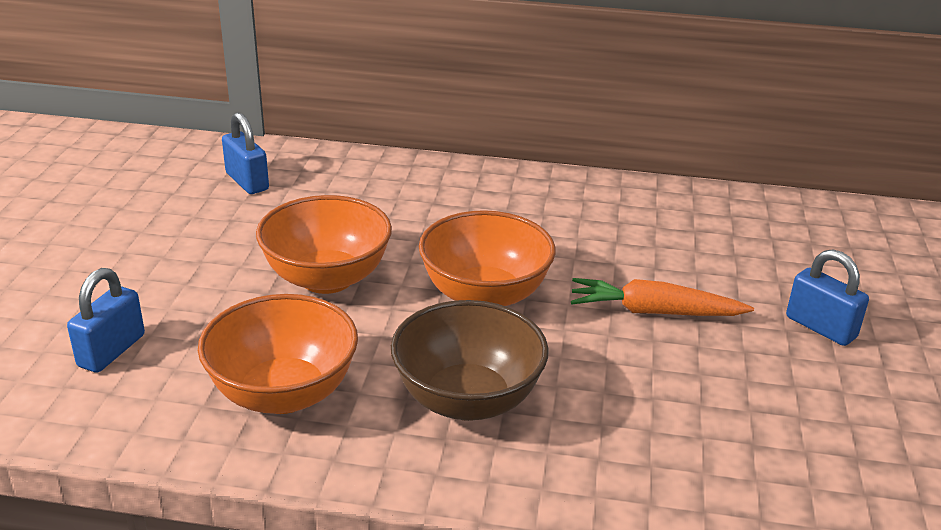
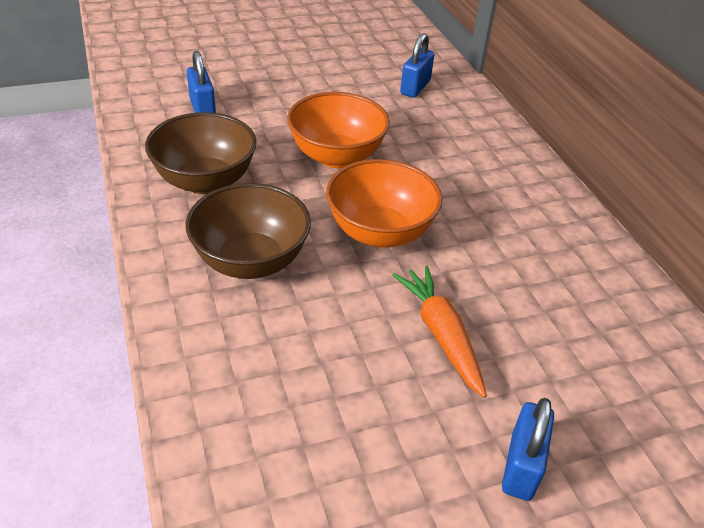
camera: 60 degrees right, 10 degrees up
blue padlock [67,268,145,373] -> blue padlock turned 75 degrees clockwise [187,51,216,113]
orange bowl [198,294,358,414] -> brown bowl [145,112,257,194]

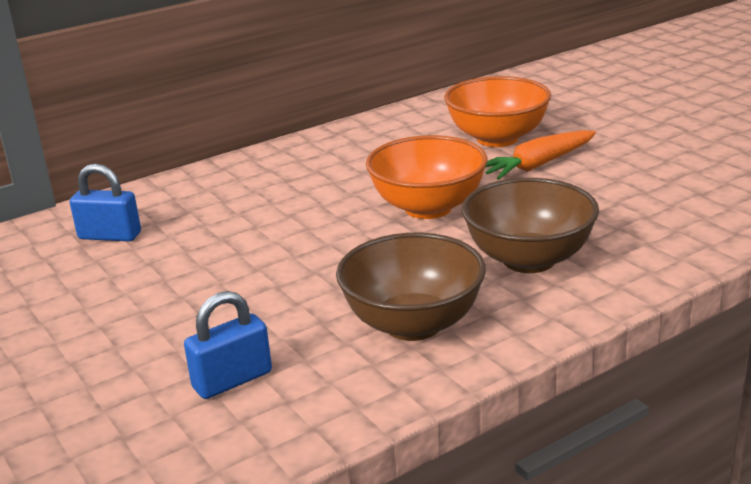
camera: 100 degrees left, 15 degrees down
orange bowl [287,92,390,168] -> orange bowl moved to [444,76,551,147]
blue padlock [502,398,554,501] -> none

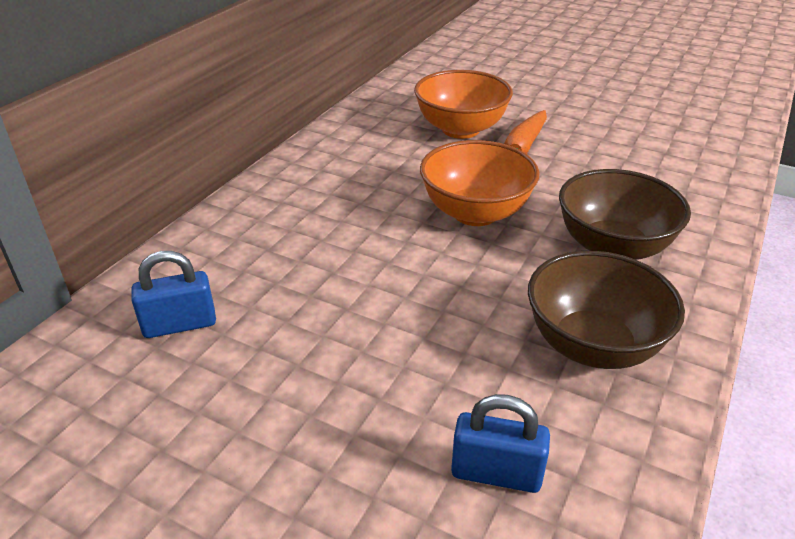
camera: 30 degrees left, 10 degrees up
blue padlock [184,291,272,399] -> blue padlock turned 75 degrees clockwise [451,394,550,493]

